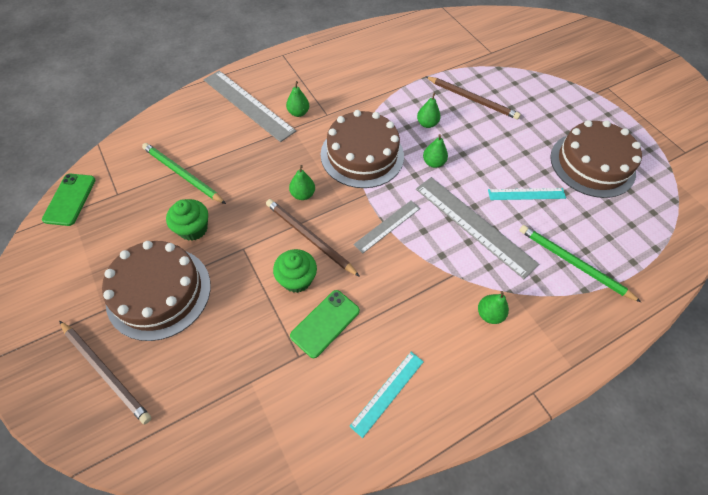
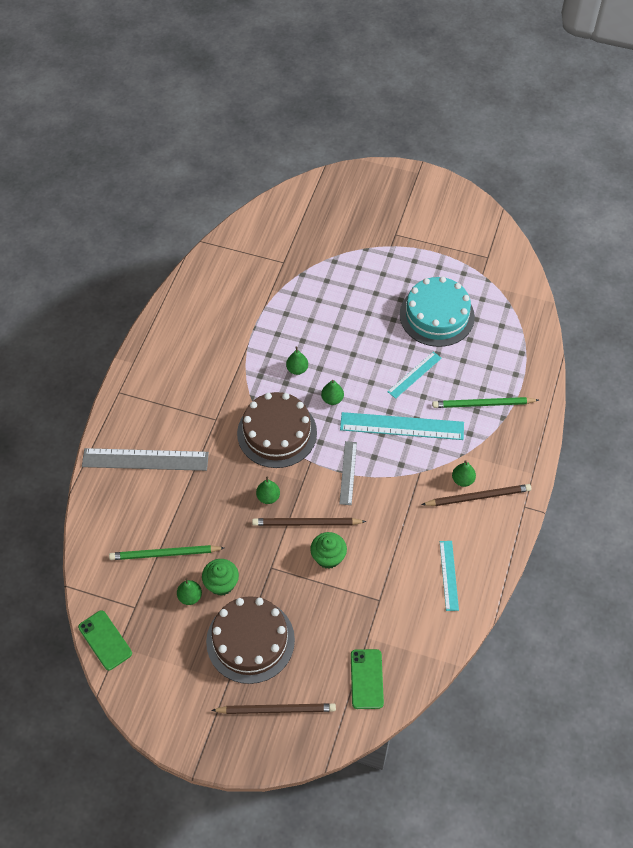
camera: 40 degrees left, 0 degrees up
green pear [286,81,309,117] -> green pear moved to [177,578,202,605]
green phone [290,290,360,358] -> green phone moved to [351,649,384,709]
grey ruler [416,177,539,279] -> turquoise ruler [340,412,464,440]
brown pencil [425,76,521,120] -> brown pencil moved to [421,484,531,506]
brown cake [550,120,642,198] -> turquoise cake [400,276,475,347]

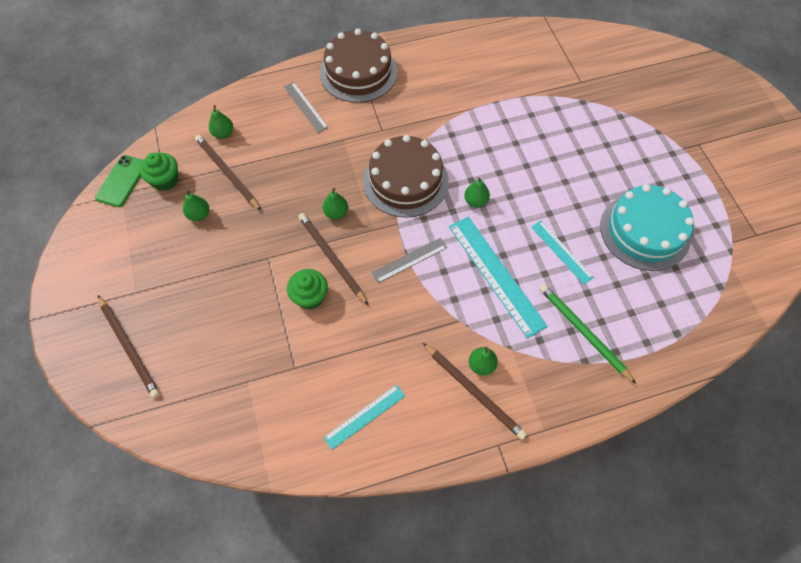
camera: 55 degrees right, 5 degrees up
grey ruler [82,448,209,471] -> grey ruler [284,82,328,133], size x0.57
green pencil [109,545,224,560] -> brown pencil [195,135,261,211]
green cupcake [202,559,239,596] -> green cupcake moved to [140,153,178,191]
brown cake [206,596,295,684] -> brown cake moved to [320,29,398,103]
green pear [286,347,308,375] -> green pear moved to [209,105,233,139]
green phone [351,649,384,709] -> none
turquoise ruler [387,352,442,399] -> turquoise ruler turned 45 degrees clockwise [531,221,594,284]

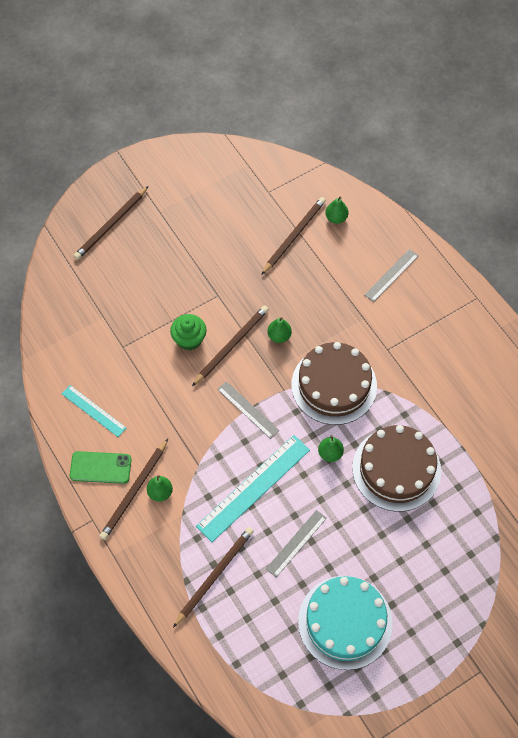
camera: 75 degrees right, 0 degrees up
green phone [95,155,143,207] -> green phone moved to [70,451,132,484]
green cupcake [140,153,178,191] -> none
green pear [183,189,209,221] -> none
brown cake [320,29,398,103] -> brown cake moved to [352,425,441,512]
turquoise ruler [531,221,594,284] -> grey ruler [266,510,327,577]
green pencil [539,284,636,384] -> brown pencil [173,527,254,628]

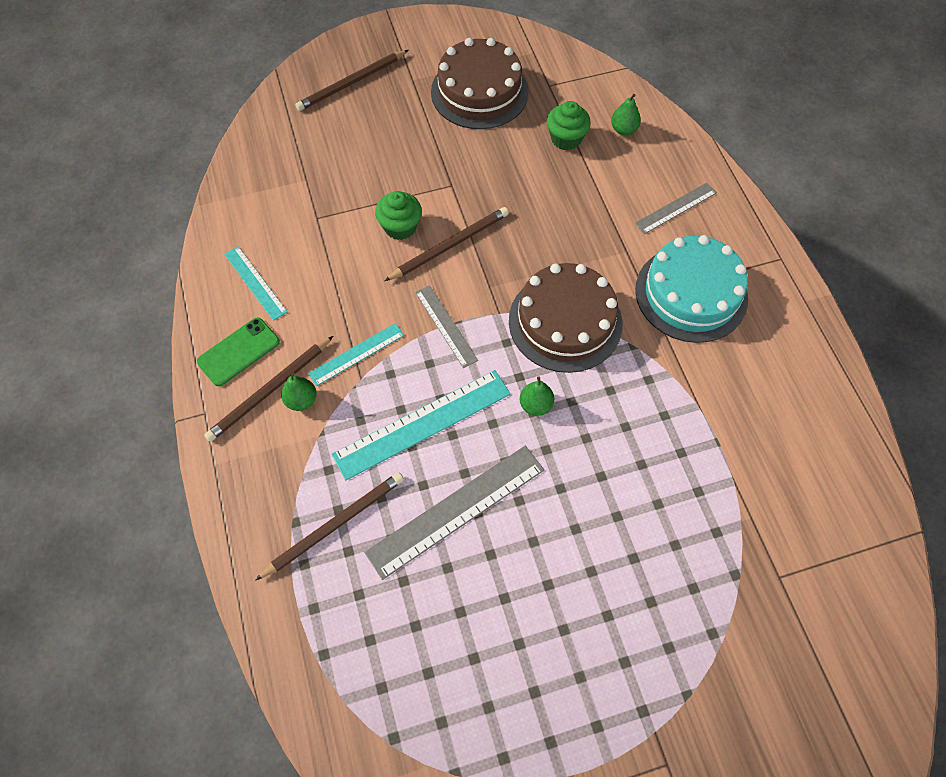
camera: 15 degrees right, 0 degrees up
green phone [70,451,132,484] -> green phone turned 60 degrees counterclockwise [197,318,280,386]
brown pencil [261,197,326,275] -> green cupcake [547,101,591,150]
grey ruler [266,510,327,577] -> grey ruler [364,446,544,580], size x1.76
green pear [267,317,292,343] -> none
turquoise cake [298,576,392,670] -> turquoise cake moved to [635,235,748,343]
brown cake [352,425,441,512] -> brown cake moved to [431,38,529,129]
none -> turquoise ruler [308,323,404,386]

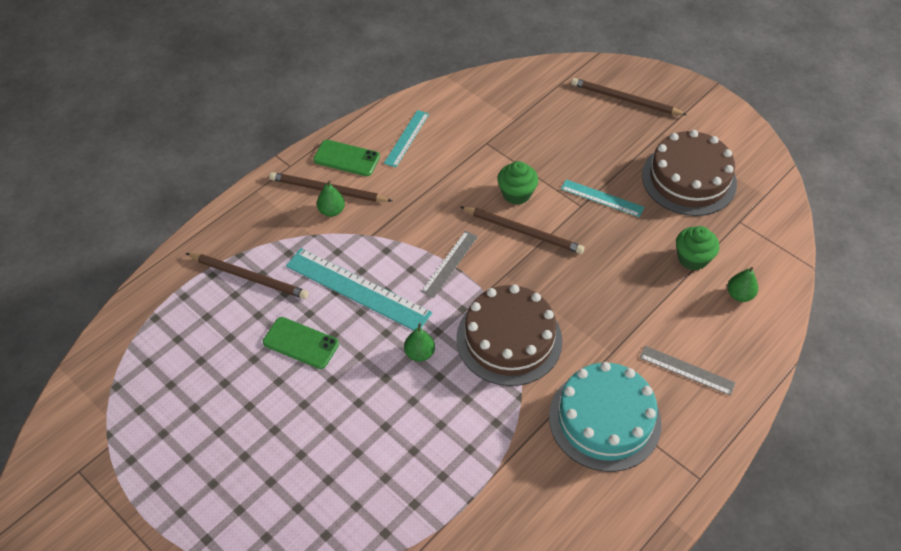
camera: 60 degrees right, 10 degrees down
turquoise ruler [308,323,404,386] -> turquoise ruler moved to [561,179,644,217]
grey ruler [364,446,544,580] -> green phone [263,317,339,369]

